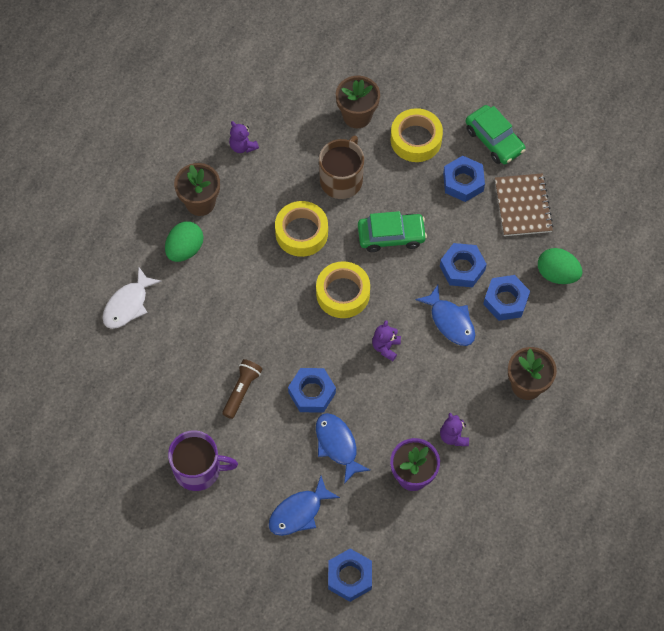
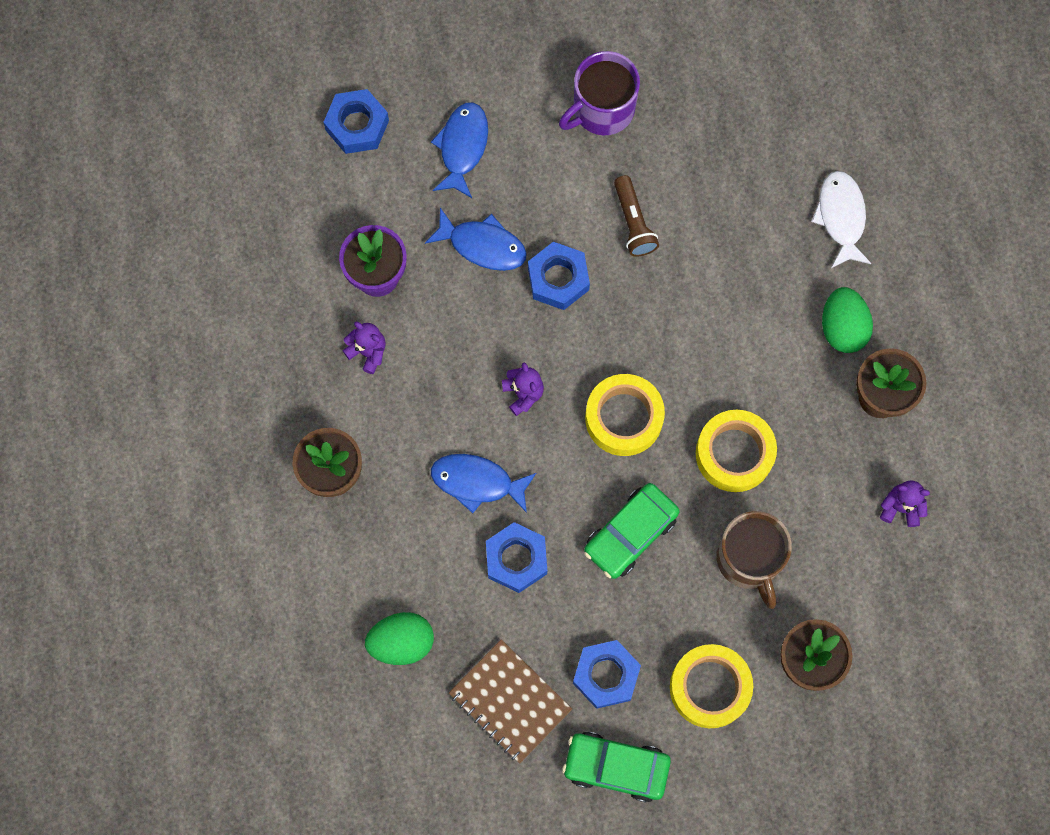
camera: 140 degrees right, 10 degrees up
blue nut [483,275,530,321] -> none

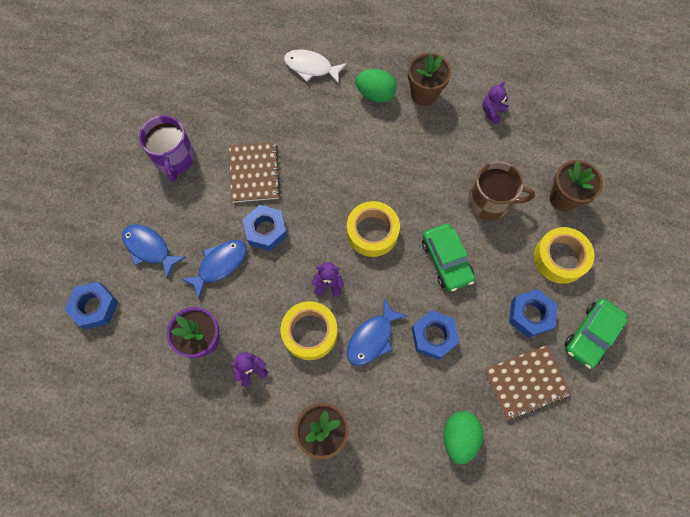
camera: 65 degrees left, 5 degrees down
brown flashlight [614,175,659,257] -> brown notebook [229,142,280,203]
yellow tape [696,410,777,492] -> yellow tape moved to [281,301,337,360]

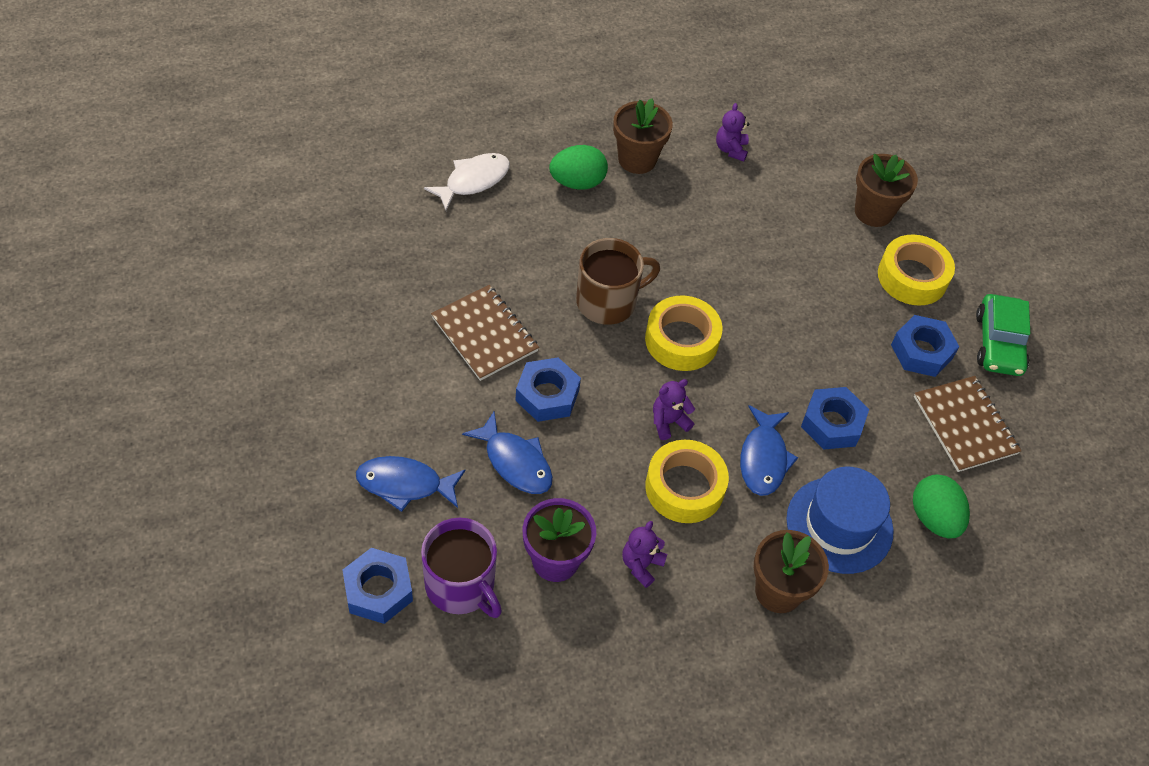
camera: 35 degrees left, 15 degrees down
purple mug [139,115,195,182] -> purple mug moved to [421,518,502,618]
blue fish [181,240,246,299] -> blue fish turned 120 degrees clockwise [462,411,553,494]
white fish [284,49,347,84] -> white fish turned 150 degrees clockwise [424,153,510,211]
green car [422,223,475,291] -> none
brown mug [468,161,535,220] -> brown mug moved to [576,238,660,325]
brown notebook [484,345,571,421] -> brown notebook turned 60 degrees counterclockwise [914,376,1021,472]
none -> blue hat [786,467,894,574]

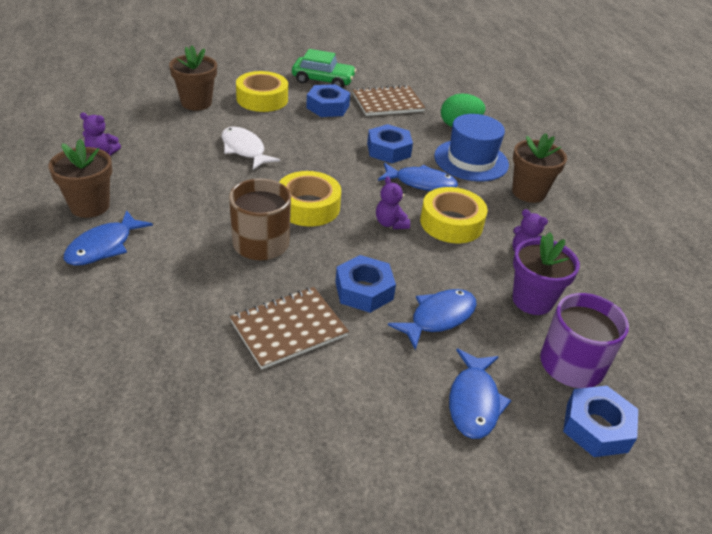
camera: 85 degrees left, 15 degrees down
white fish [424,153,510,211] -> white fish moved to [222,126,280,170]
green egg [549,145,608,190] -> blue fish [64,210,153,266]

